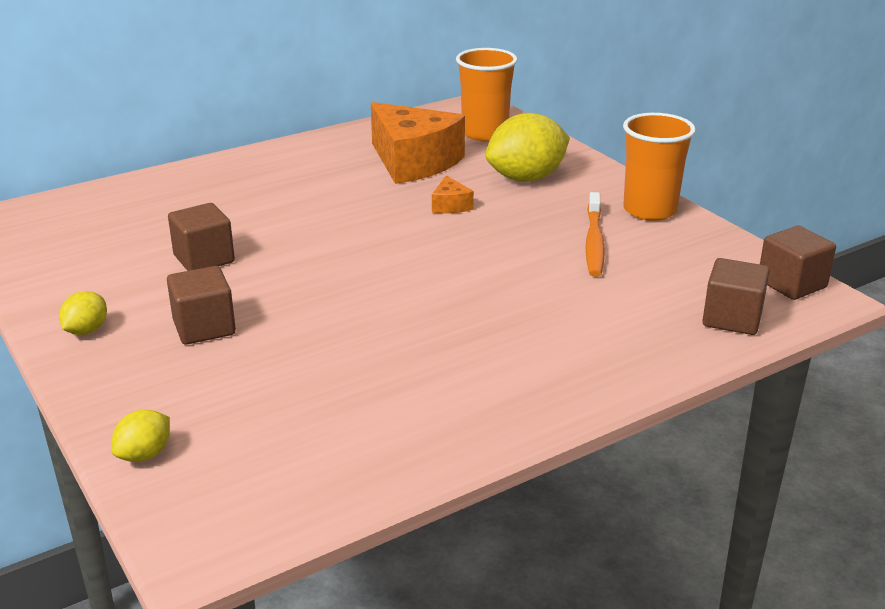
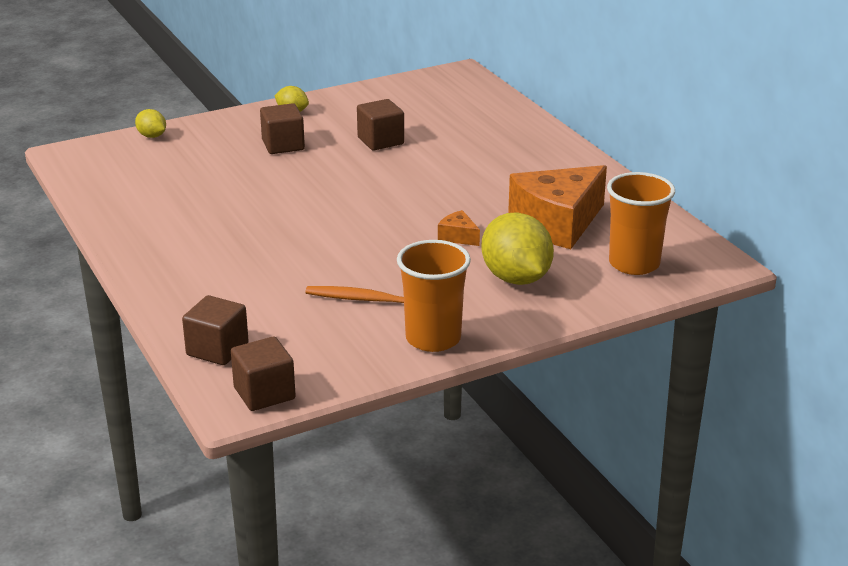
camera: 95 degrees right, 0 degrees up
orange cheese [432,175,474,213] -> orange cheese turned 45 degrees clockwise [438,210,480,246]

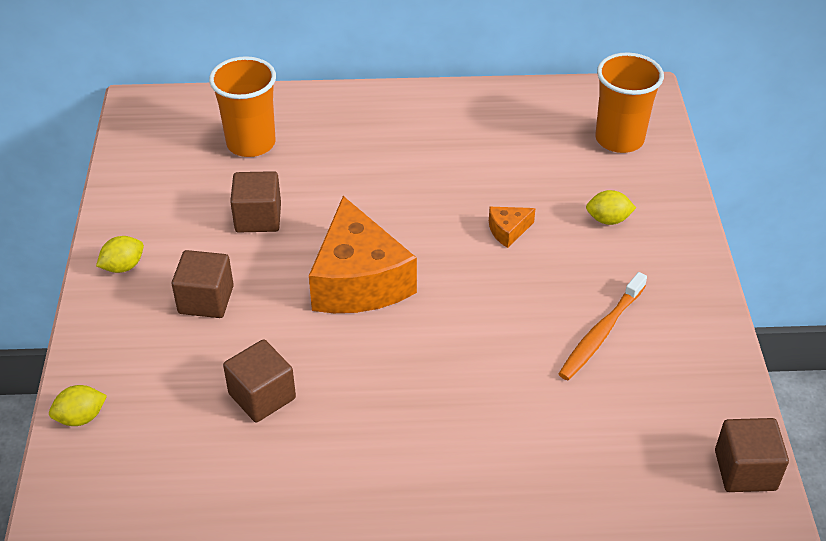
camera: 65 degrees left, 15 degrees up
brown cube [182,295,249,365] -> brown cube moved to [223,339,296,422]
orange cup [397,240,471,352] -> orange cup moved to [209,56,276,157]
yellow lemon [481,212,554,285] -> yellow lemon [586,190,636,225], size x0.49
orange cheese [508,165,607,249] -> orange cheese moved to [309,196,417,313]

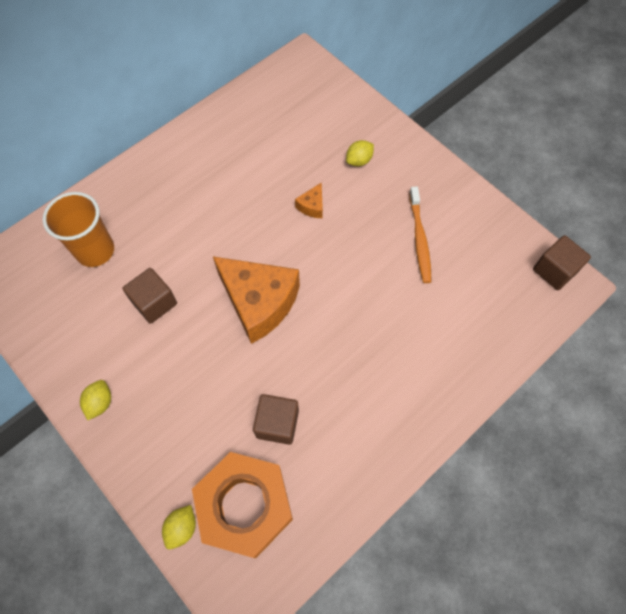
camera: 40 degrees left, 20 degrees up
brown cube [172,250,234,318] -> none
orange cup [595,53,664,153] -> none
none -> orange nut [192,452,293,558]

